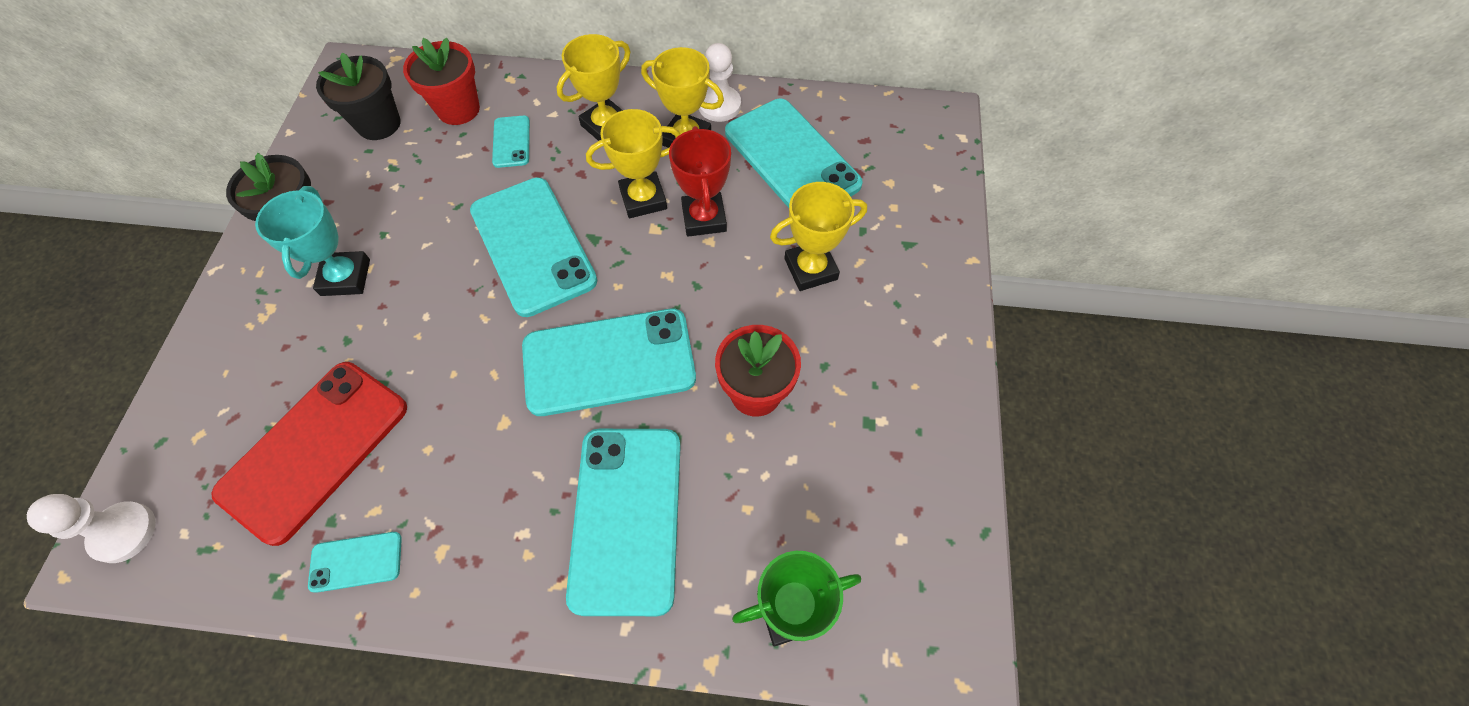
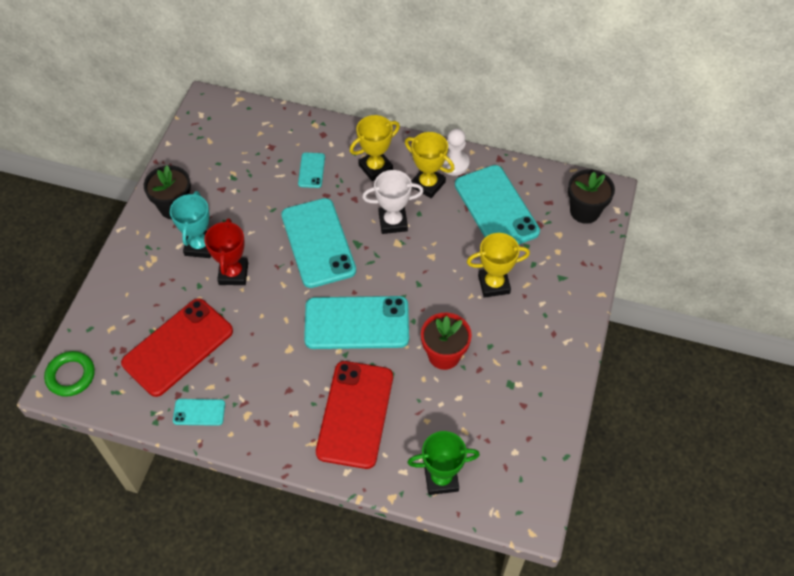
camera: 10 degrees right, 5 degrees down
white pawn [27,494,156,563] -> green ring [44,351,95,397]
black flower pot [316,52,401,140] -> black flower pot moved to [568,169,615,224]
red flower pot [403,38,480,125] -> none
turquoise phone [566,429,681,616] -> red phone [316,361,393,469]
yellow trophy [586,109,680,218] -> white trophy [362,170,424,234]
red trophy [669,126,731,237] -> red trophy moved to [204,218,248,285]

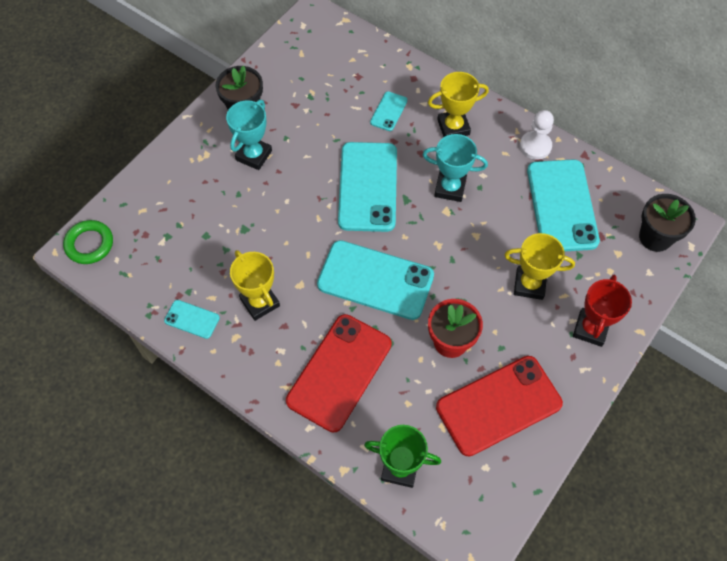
camera: 20 degrees right, 5 degrees up
red phone [121,298,233,397] -> red phone moved to [436,356,563,457]
red trophy [204,218,248,285] -> red trophy moved to [573,275,632,347]
white trophy [362,170,424,234] -> turquoise trophy [423,134,488,202]
yellow trophy [405,132,455,198] -> yellow trophy moved to [230,250,280,321]

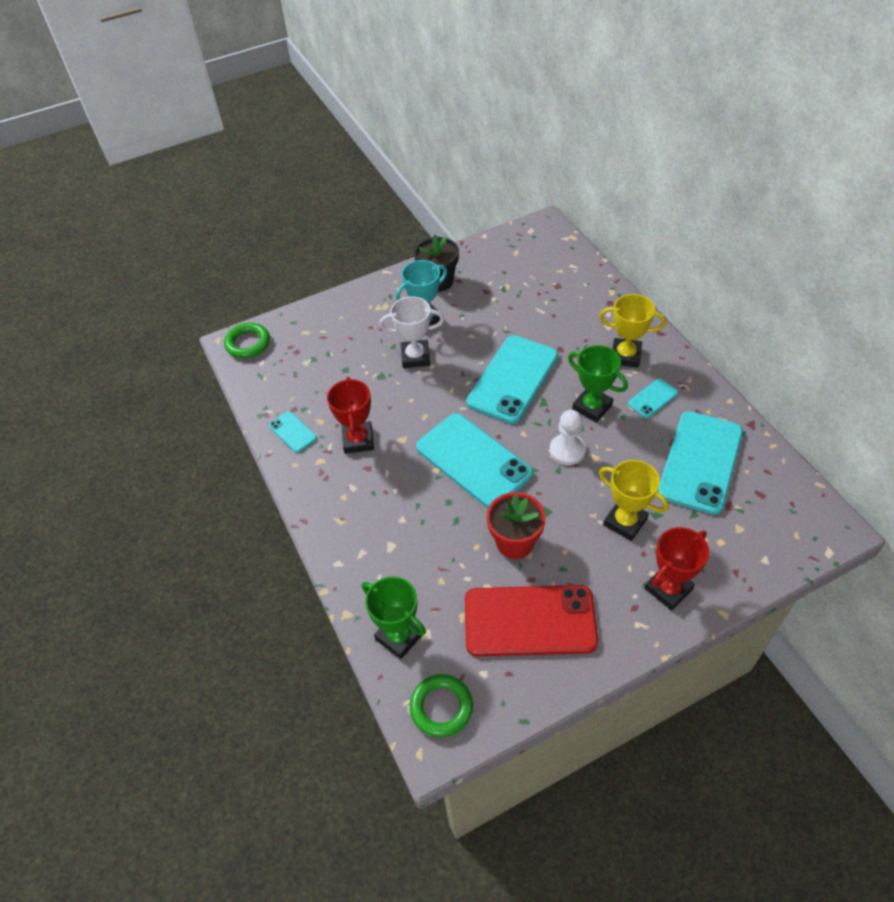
camera: 30 degrees right, 10 degrees down
yellow trophy [230,250,280,321] -> red trophy [327,377,374,454]
red phone [286,314,392,432] -> none
turquoise phone [370,91,407,131] -> turquoise phone moved to [628,379,678,418]
turquoise trophy [423,134,488,202] -> green trophy [568,345,628,423]
white pawn [520,110,554,160] -> white pawn moved to [550,410,586,465]
black flower pot [639,194,696,252] -> none
none -> white trophy [379,296,444,368]
none -> green ring [409,674,473,738]

